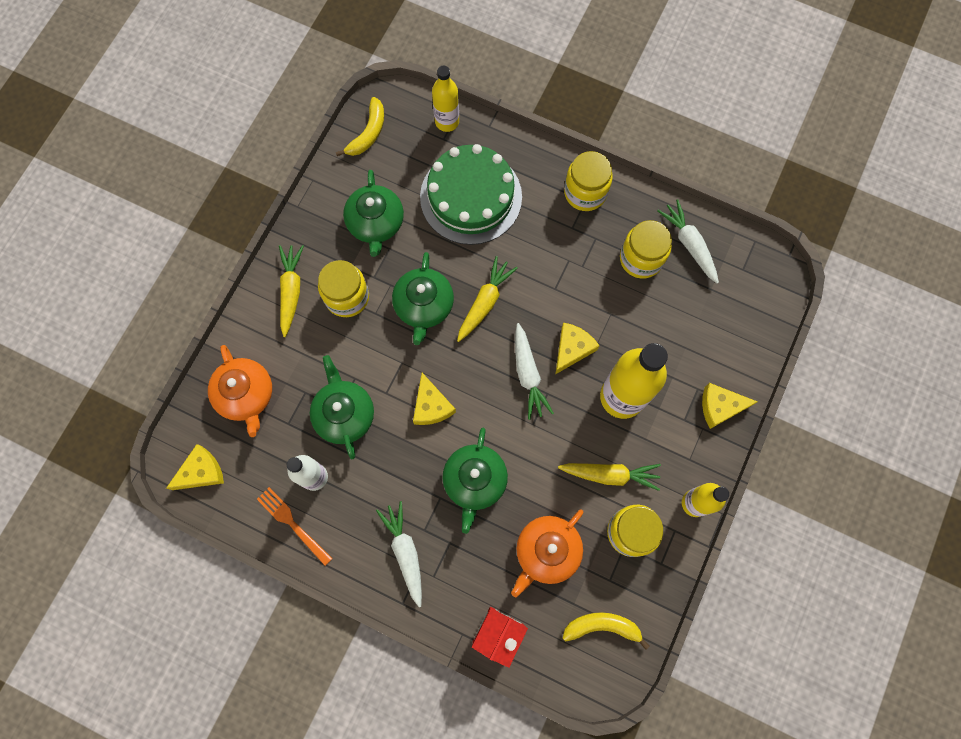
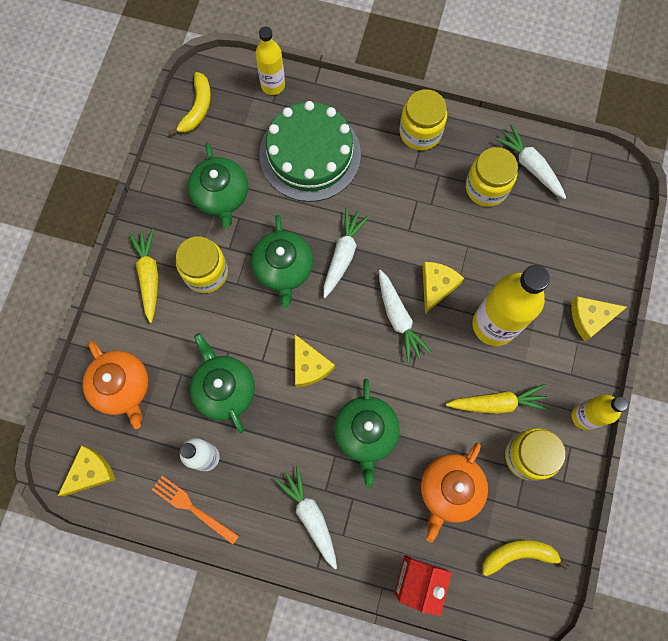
camera: 10 degrees left, 0 degrees up
yellow carrot [457,256,518,342] -> white carrot [323,208,369,298]

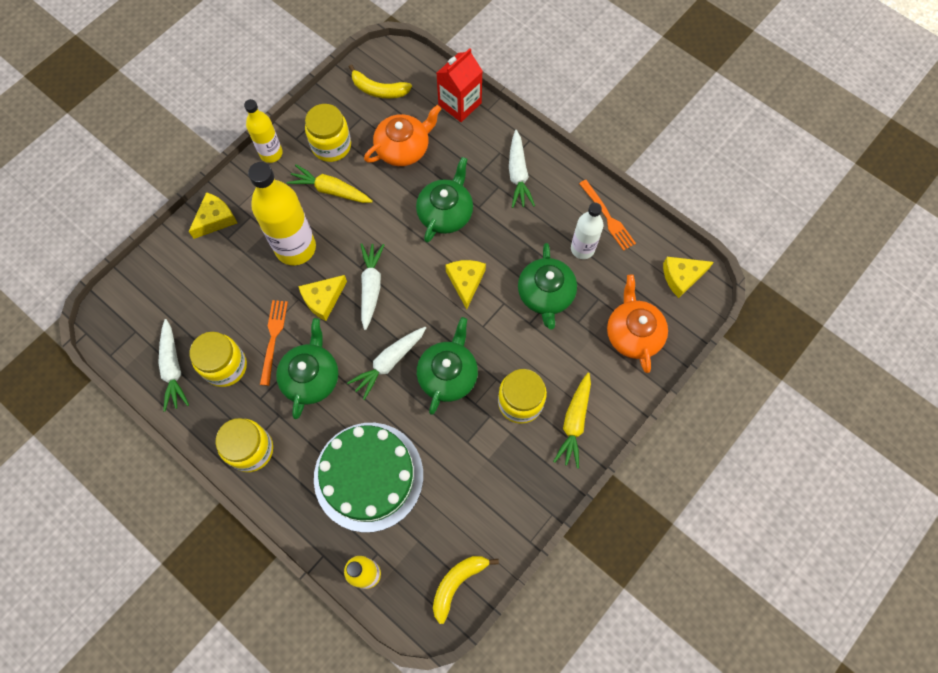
camera: 155 degrees left, 5 degrees down
green teapot [188,143,248,228] -> green teapot moved to [276,318,338,419]
yellow cheese [571,296,627,341] -> yellow cheese turned 60 degrees counterclockwise [189,192,237,239]
none -> orange fork [260,300,288,386]

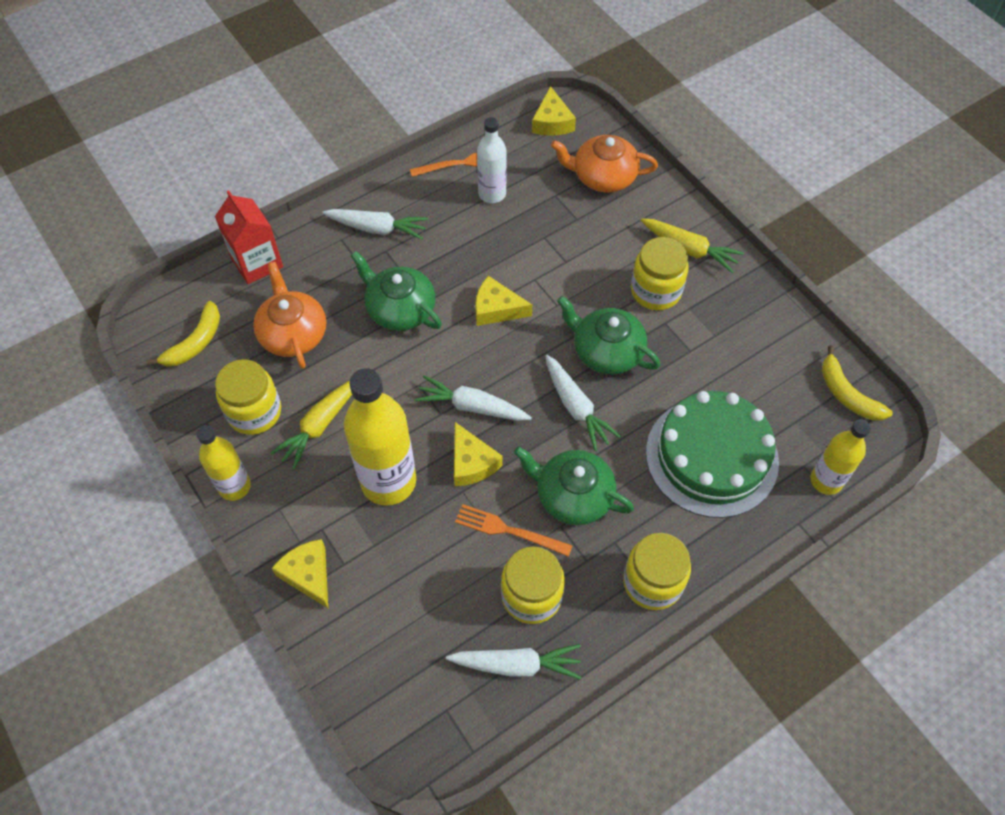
camera: 75 degrees left, 10 degrees down
green teapot [518,243,577,329] -> none

